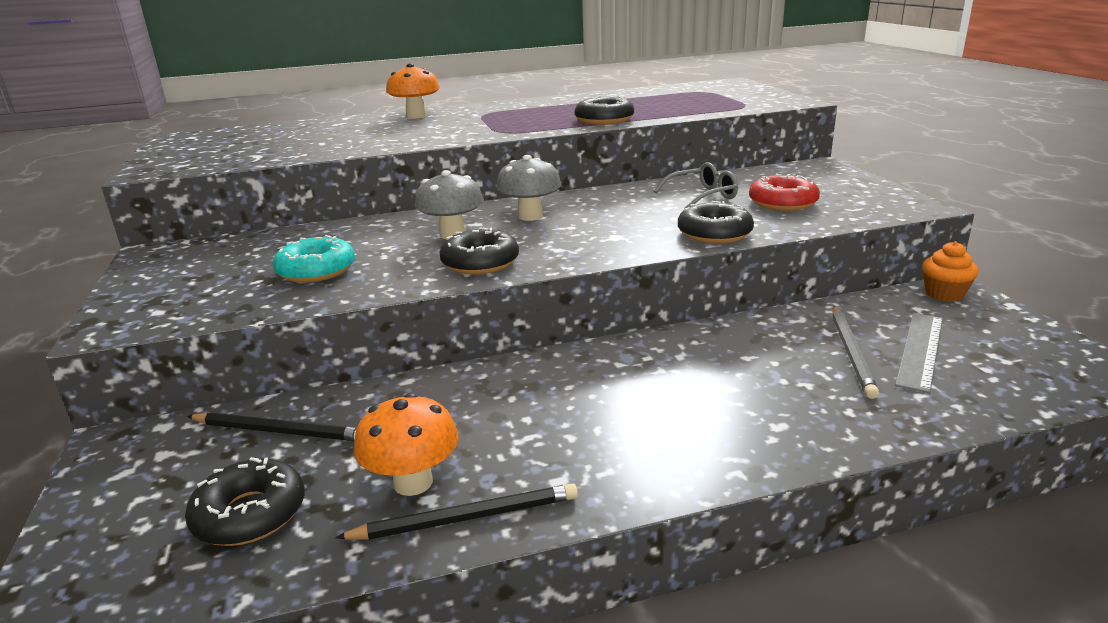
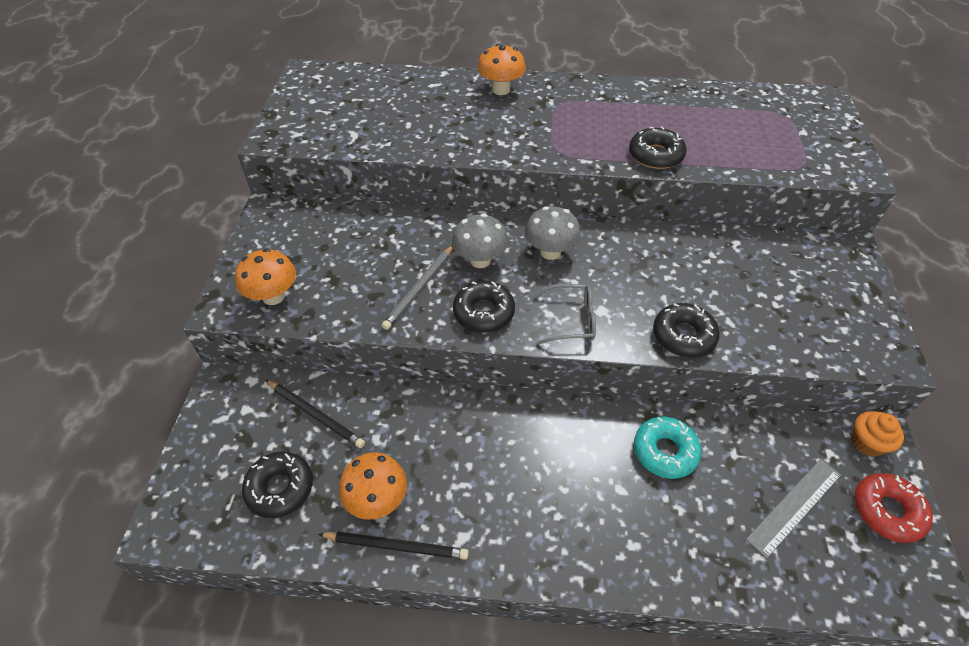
camera: 20 degrees right, 25 degrees up
turquoise donut [273,235,355,283] -> turquoise donut moved to [634,417,702,479]
grey glasses [654,162,738,208] -> grey glasses moved to [534,284,596,345]
red donut [749,173,820,211] -> red donut moved to [854,473,933,543]
grey pencil [832,306,879,399] -> grey pencil moved to [382,245,453,330]
none -> orange mushroom [235,248,296,305]

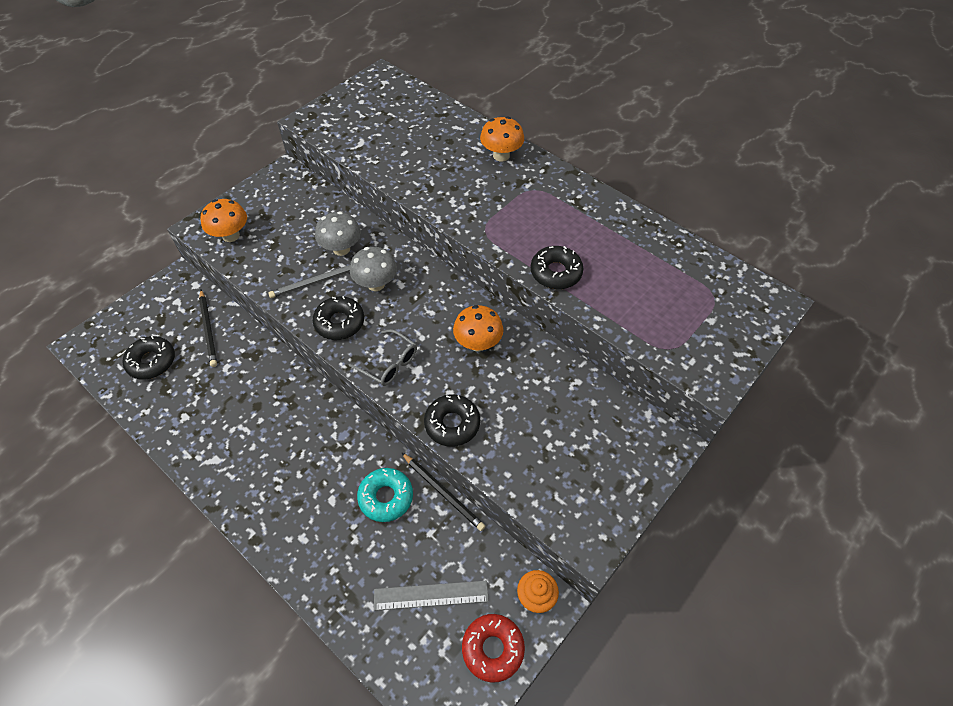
camera: 35 degrees right, 5 degrees up
black pencil [318,532,469,560] -> black pencil moved to [401,452,485,531]
orange mushroom [339,452,407,520] -> orange mushroom moved to [453,305,504,351]
grey mushroom [525,206,581,260] -> grey mushroom moved to [315,211,361,256]

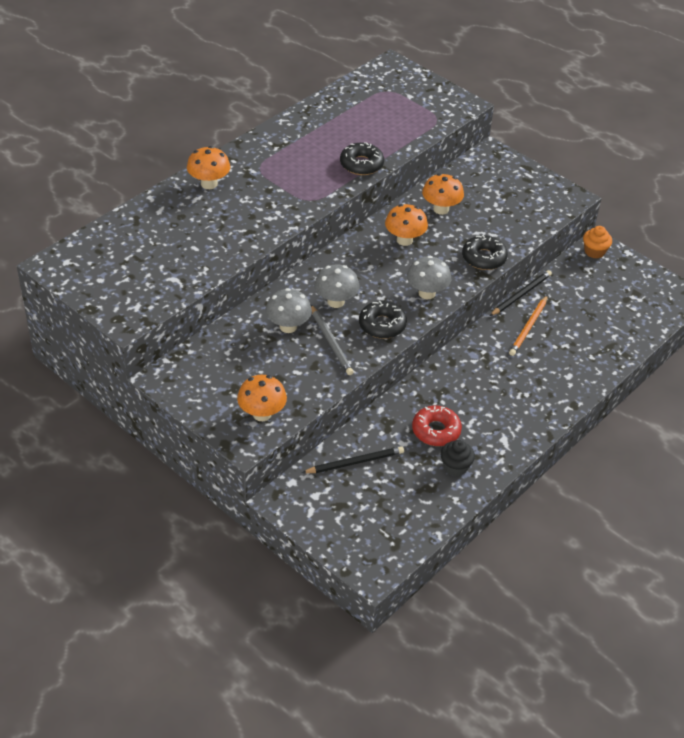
camera: 90 degrees left, 10 degrees down
black donut [123,336,175,380] -> none
grey glasses [348,329,417,386] -> grey mushroom [407,256,451,299]
turquoise donut [357,468,413,522] -> orange pencil [509,295,548,356]
grey ruler [374,581,489,611] -> none
red donut [462,614,525,683] -> red donut moved to [412,406,462,446]
none -> orange mushroom [422,173,464,215]
none -> black cupcake [440,440,475,476]

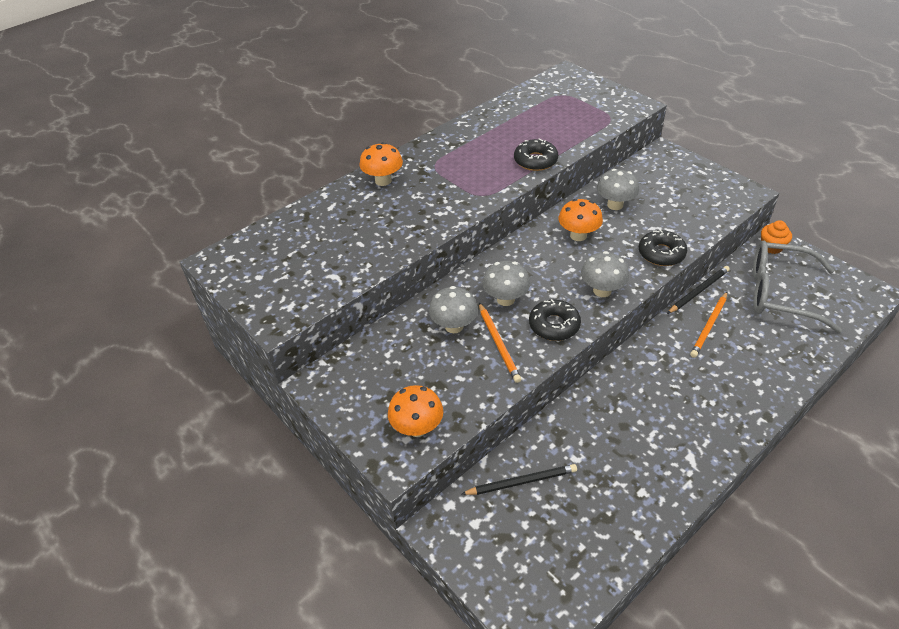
camera: 10 degrees right, 0 degrees up
grey pencil [311,305,354,375] -> orange pencil [479,303,521,383]
red donut [412,406,462,446] -> none
orange mushroom [422,173,464,215] -> grey mushroom [597,169,639,210]
black cupcake [440,440,475,476] -> none
none -> grey glasses [753,241,842,333]

